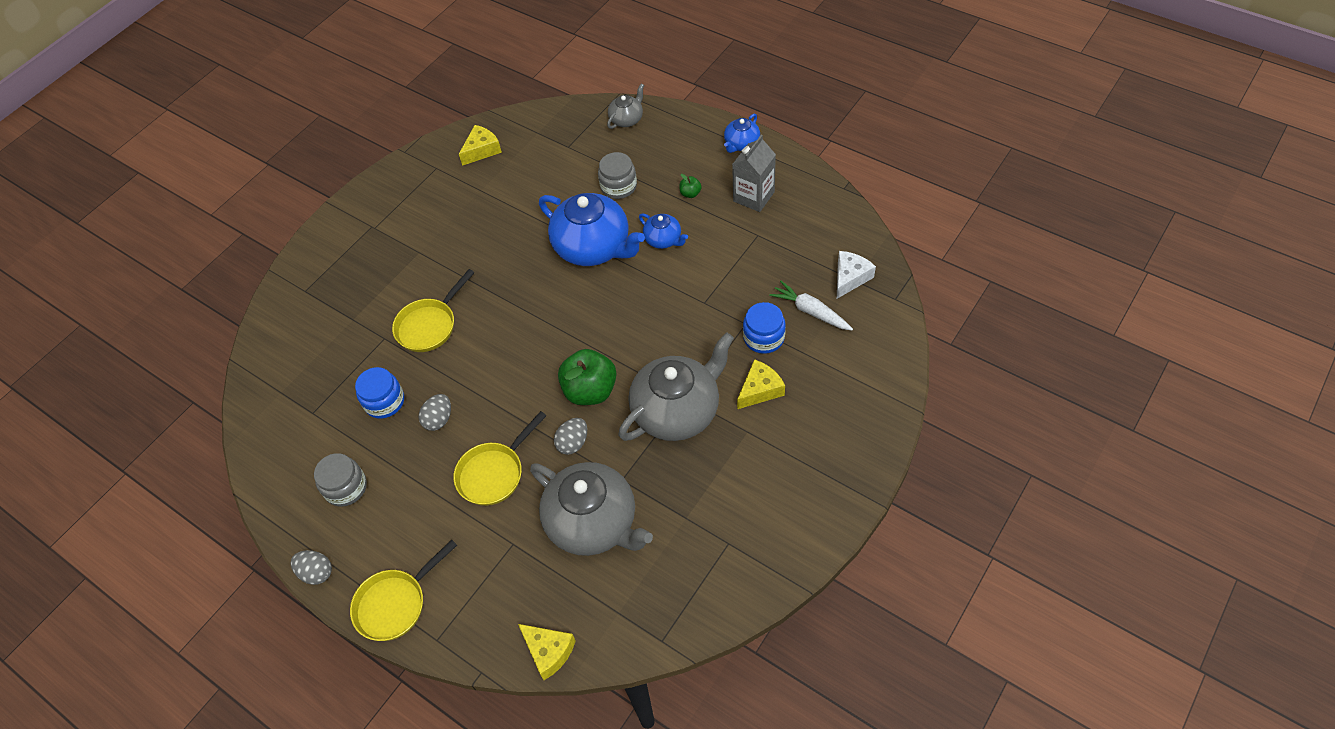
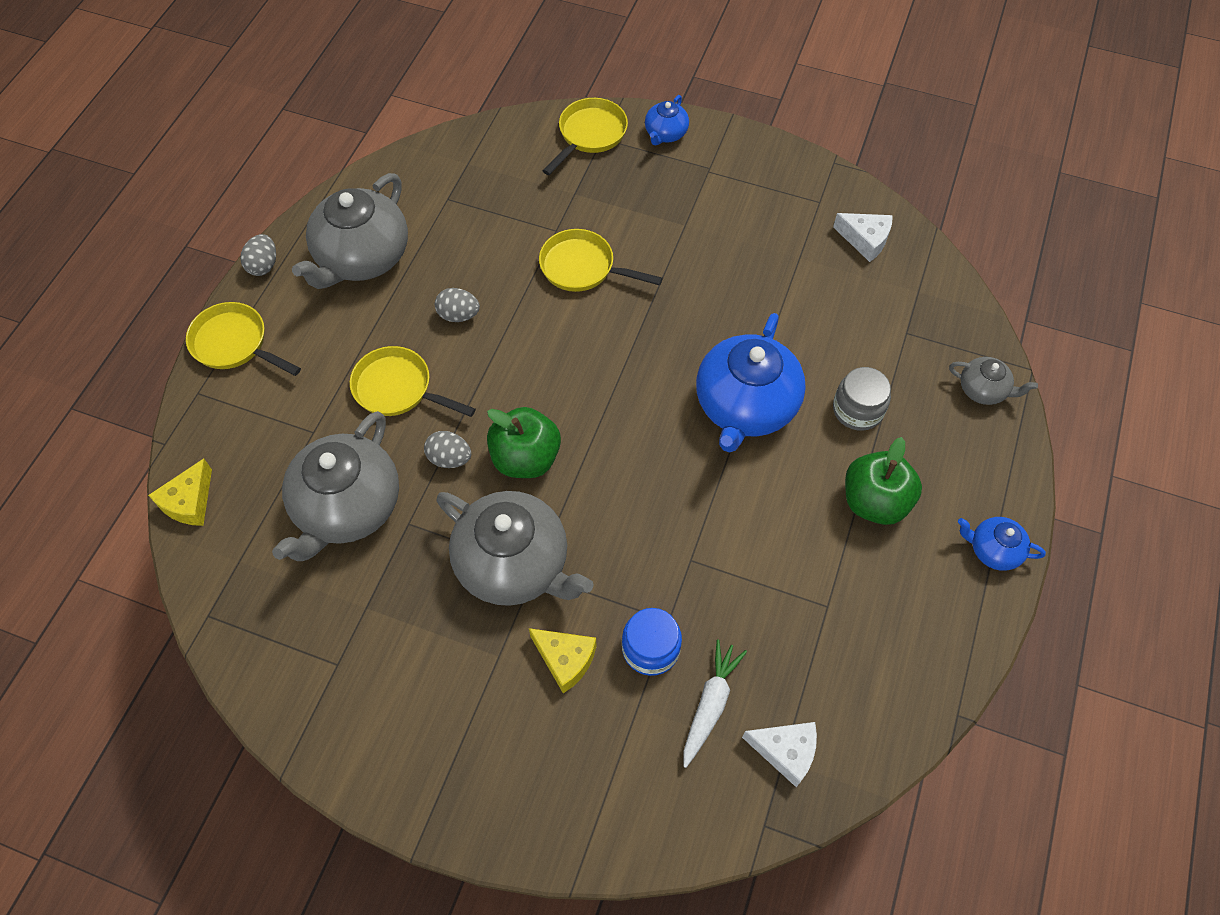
camera: 70 degrees right, 5 degrees up
grey jar [314,453,367,507] -> grey teapot [292,173,408,289]
blue jar [355,367,404,419] -> none
yellow cheese [459,125,502,166] -> white cheese [833,213,892,262]
blue teapot [639,213,688,249] -> blue teapot moved to [645,95,689,145]
green apple [679,174,702,198] -> green apple [845,437,922,525], size x2.29
grey carton [732,135,776,212] -> none
none -> yellow pan [543,98,628,175]

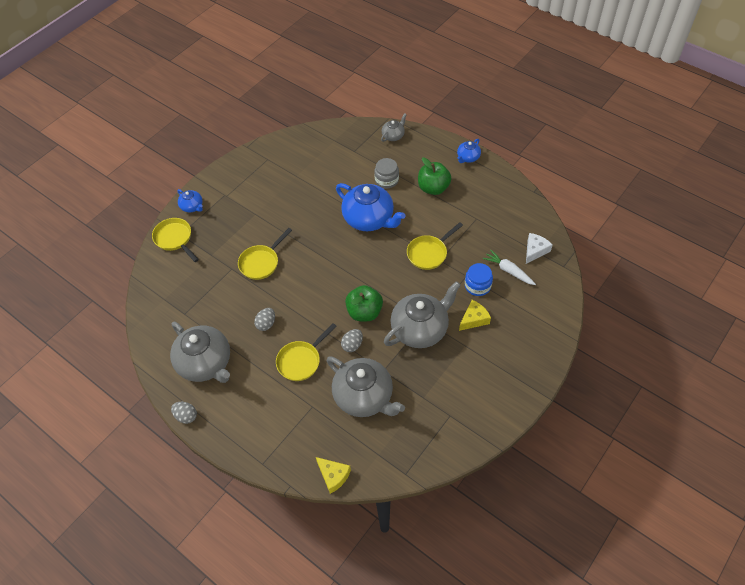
camera: 70 degrees left, 5 degrees down
yellow pan [186,302,301,376] -> yellow pan moved to [407,222,463,270]
white cheese [833,213,892,262] -> none

